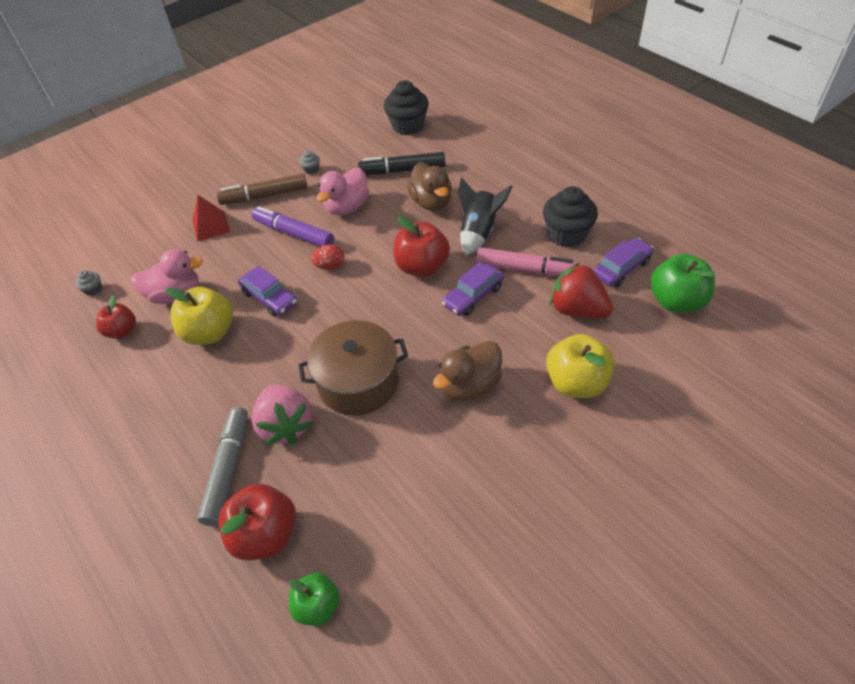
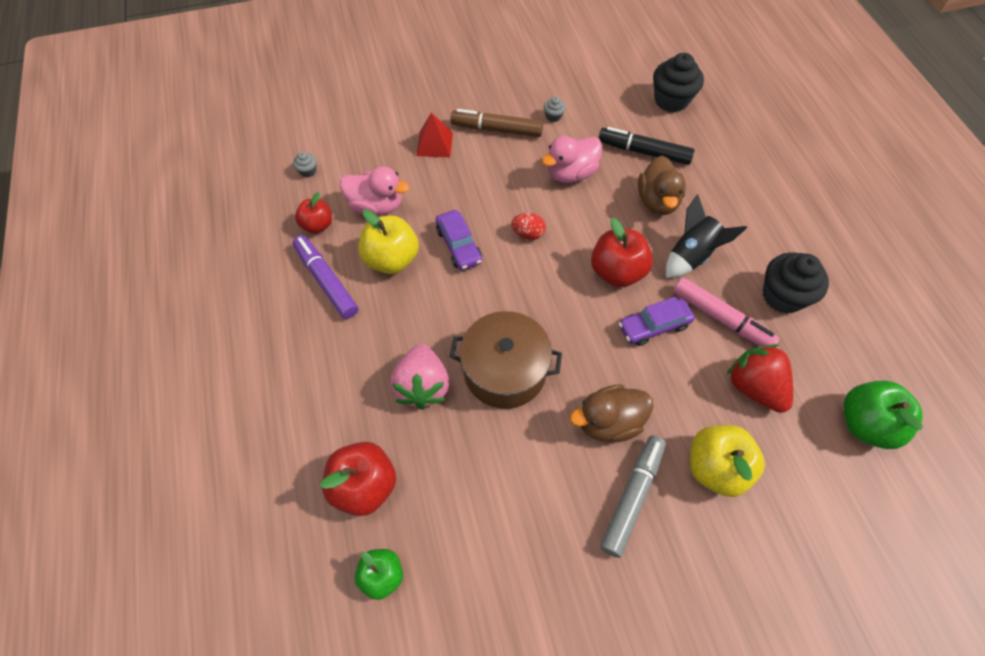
camera: 20 degrees right, 10 degrees up
grey marker [197,407,248,526] -> grey marker moved to [600,435,666,558]
purple marker [251,206,334,247] -> purple marker moved to [293,235,358,319]
purple car [594,238,654,287] -> none

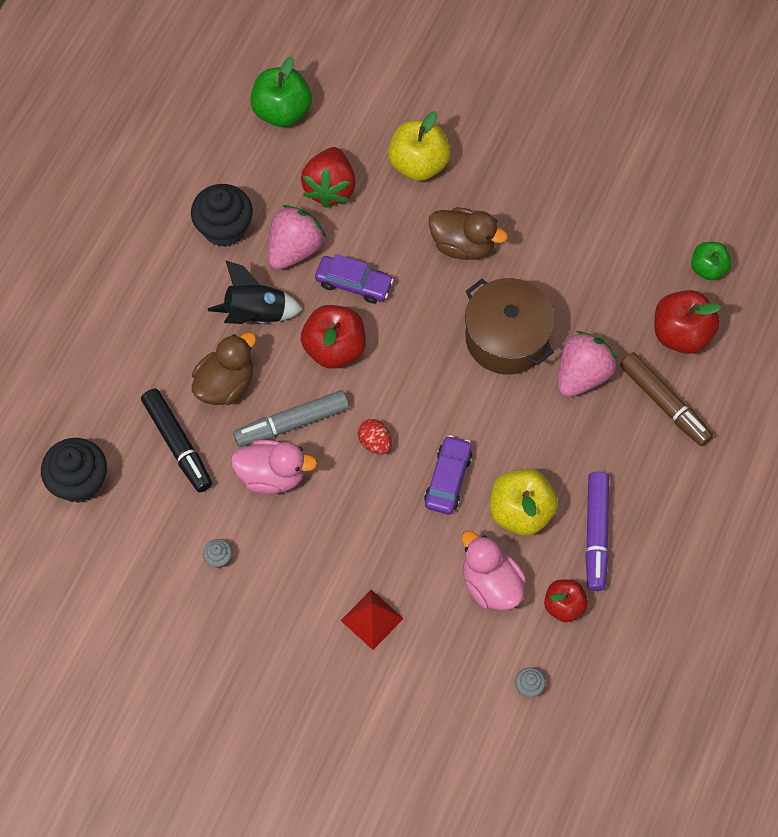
camera: 140 degrees left, 5 degrees up
brown marker [451,109,543,137] -> brown marker moved to [620,352,713,446]
grey marker [600,435,666,558] -> grey marker moved to [233,390,349,447]
pink marker [673,277,780,346] -> pink strawberry [268,205,326,270]

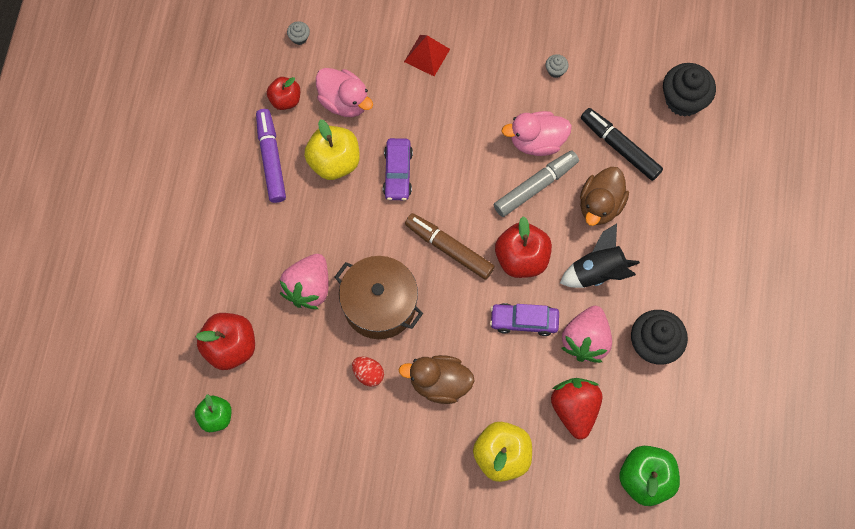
camera: 165 degrees right, 5 degrees up
red egg [358,419,392,455] -> red egg moved to [352,357,384,387]
brown marker [620,352,713,446] -> brown marker moved to [405,213,495,280]

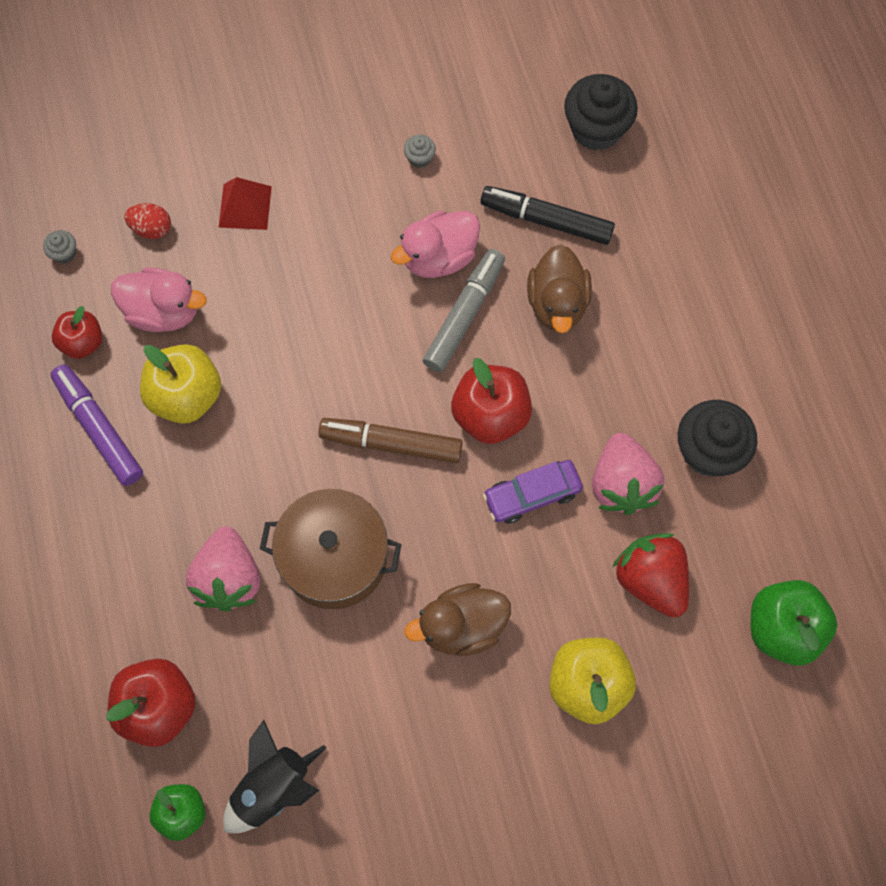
camera: 25 degrees left, 0 degrees up
red egg [352,357,384,387] -> red egg moved to [124,203,171,239]
purple car [383,138,413,200] -> none
black rocket [560,224,640,288] -> black rocket moved to [223,720,326,833]

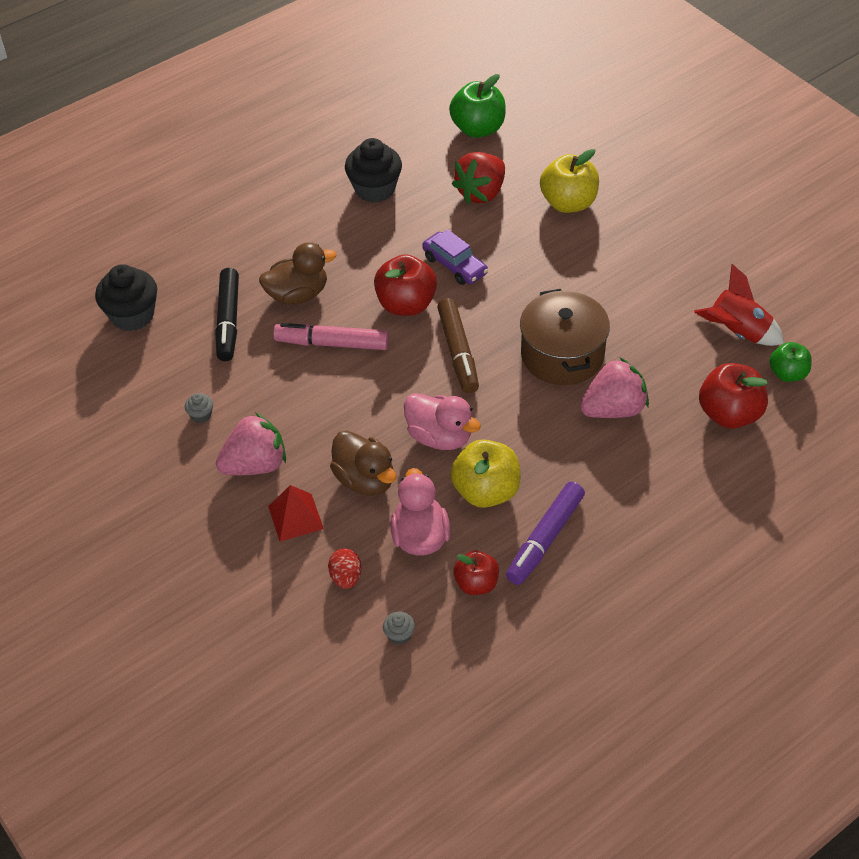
camera: 110 degrees left, 20 degrees down
black rocket [223,720,326,833] -> red rocket [694,264,784,346]
pink duck [391,211,480,278] -> pink duck moved to [404,393,481,450]
brown duck [404,583,511,656] -> brown duck moved to [330,431,396,496]
grey marker [423,249,505,372] -> pink marker [273,323,389,350]
pink strawberry [592,433,664,515] -> pink strawberry moved to [216,412,286,475]

